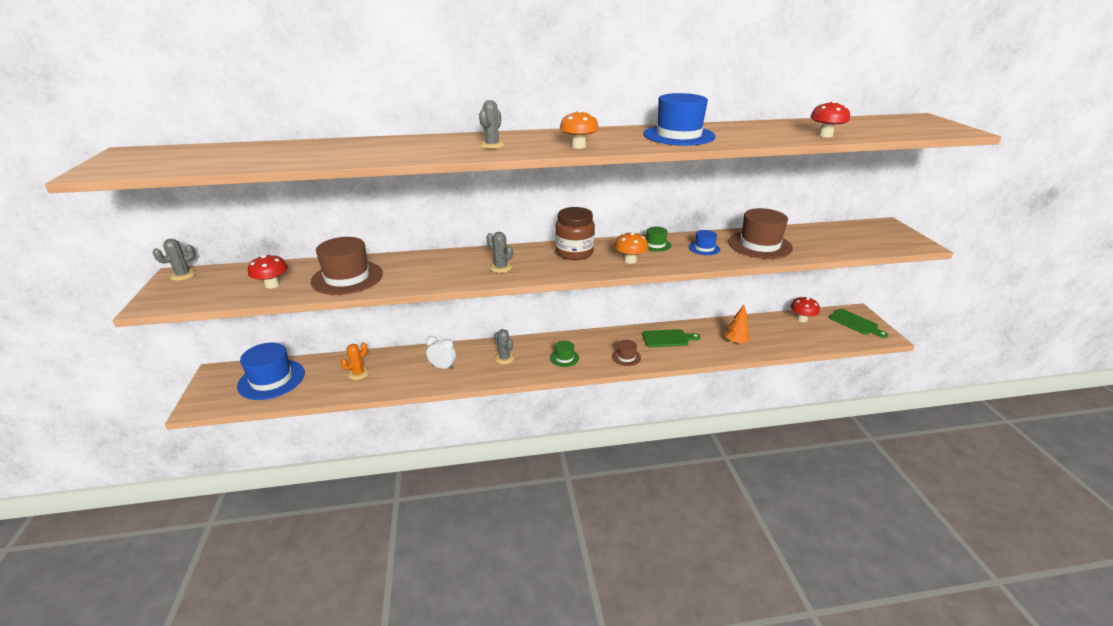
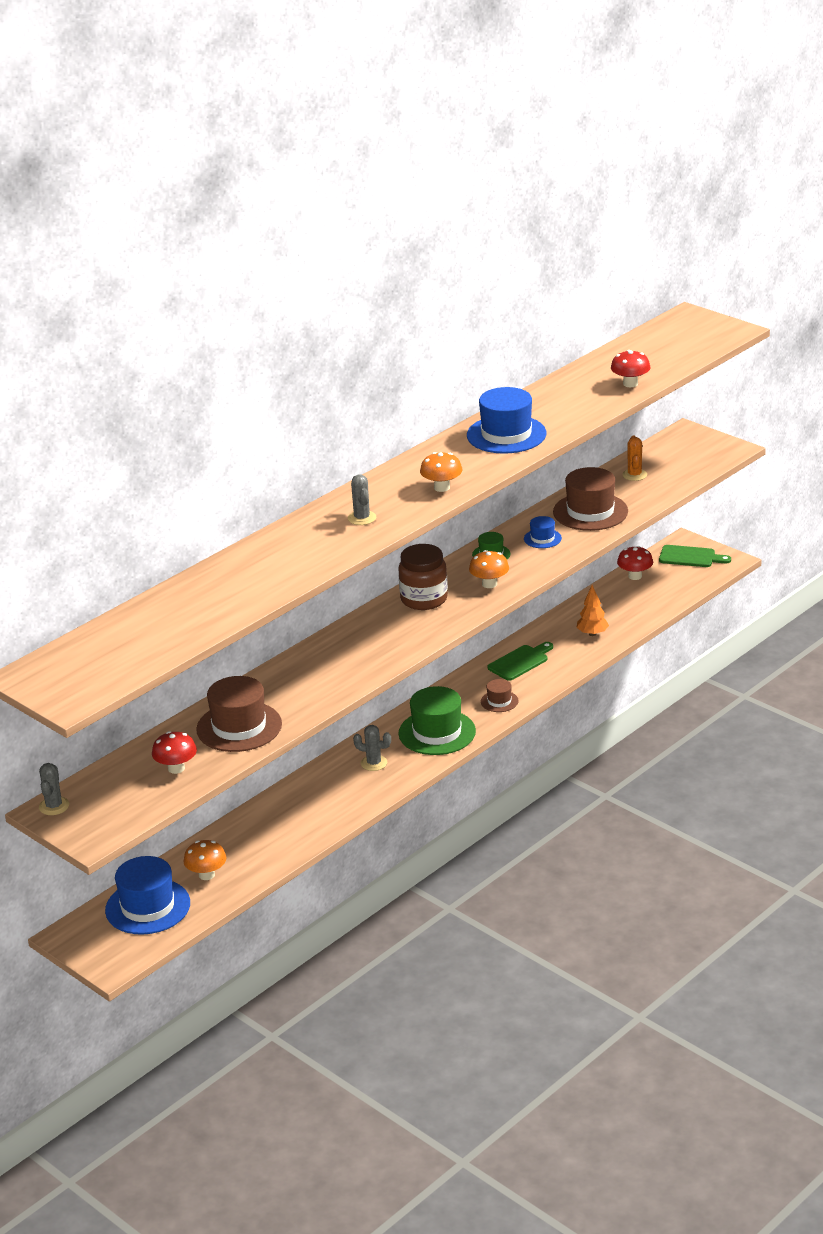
camera: 35 degrees left, 0 degrees up
orange cactus [341,342,369,380] -> orange cactus moved to [622,435,647,481]
white clock [426,336,456,370] -> none
grey cactus [487,232,513,273] -> none
green hat [550,341,579,367] -> green hat [399,686,476,755], size x2.01
none -> orange mushroom [183,840,226,880]

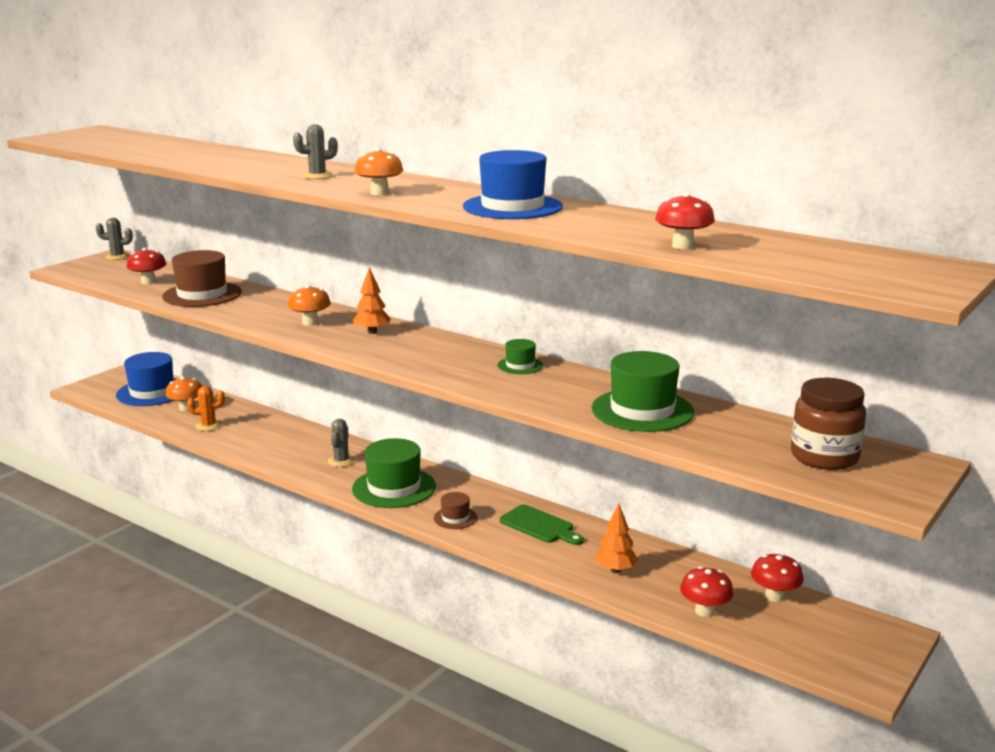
camera: 80 degrees right, 10 degrees down
brown jar [398,544,448,610] -> brown jar moved to [791,378,866,470]
orange mushroom [469,550,509,588] -> orange mushroom moved to [288,285,331,326]
blue hat [524,516,562,548] -> none
brown hat [553,467,628,531] -> green hat [592,351,694,432]
orange cactus [622,435,647,481] -> orange cactus moved to [187,386,225,431]
green cutting board [659,545,731,567] -> none
none -> orange tree [353,267,391,334]
none -> red mushroom [680,566,734,617]

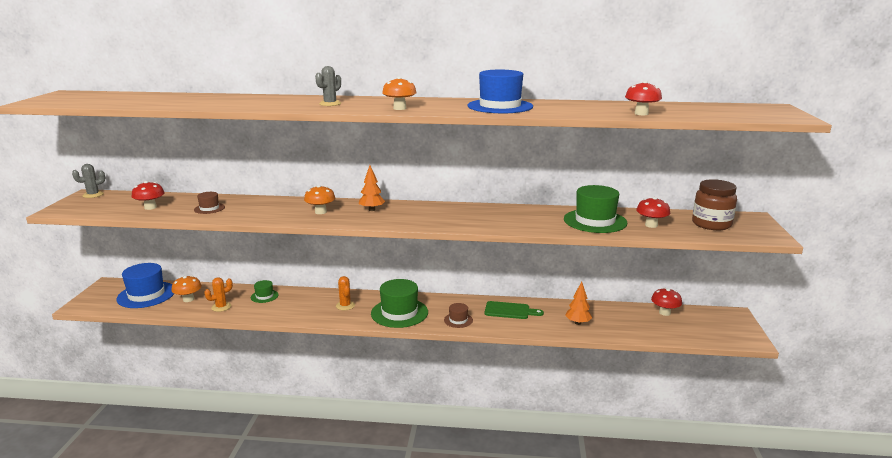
camera: 30 degrees left, 0 degrees up
brown hat [162,250,242,307] -> brown hat [194,192,225,214], size x0.50
grey cactus [328,419,355,467] -> orange cactus [336,276,355,310]
green hat [497,339,543,374] -> green hat moved to [251,280,279,303]
red mushroom [680,566,734,617] -> red mushroom moved to [636,197,670,228]

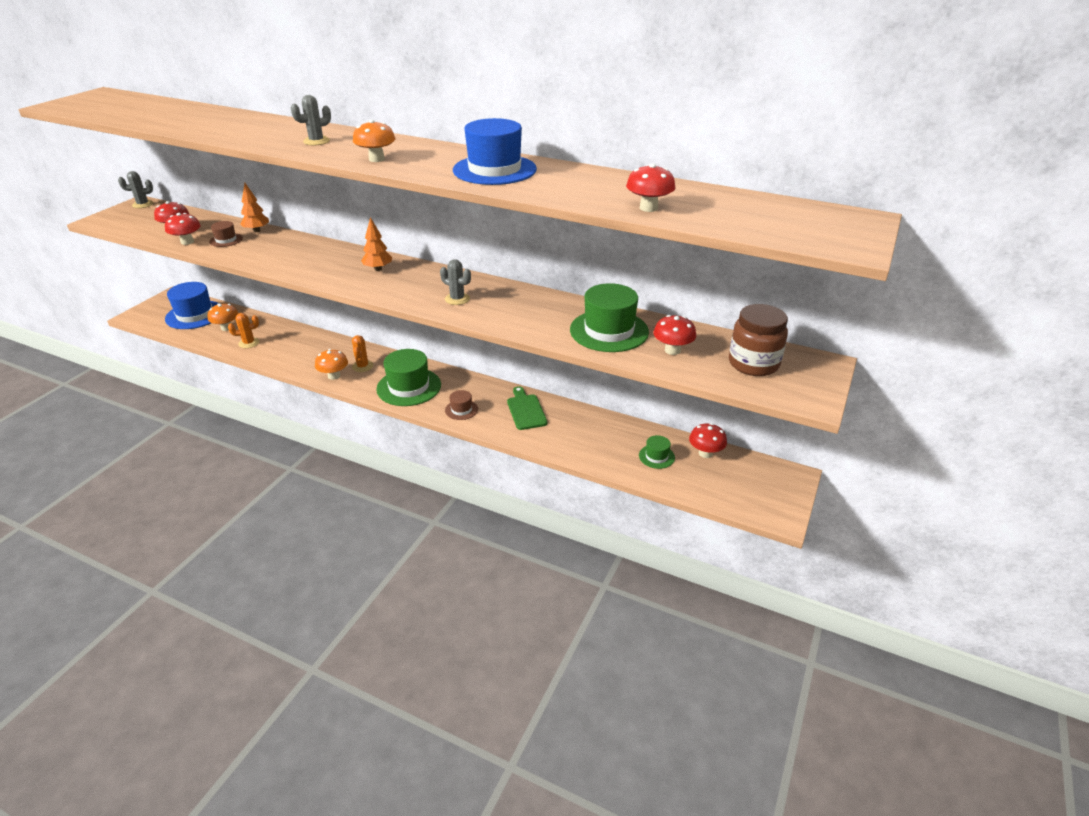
camera: 20 degrees right, 15 degrees up
green hat [251,280,279,303] -> green hat moved to [639,435,675,469]
orange mushroom [304,185,335,214] -> orange mushroom moved to [315,349,348,380]
green cutting board [485,301,544,319] -> green cutting board turned 135 degrees counterclockwise [507,386,547,430]
orange tree [565,282,592,325] -> orange tree moved to [240,183,269,232]
none -> red mushroom [165,213,201,245]
none -> grey cactus [440,259,471,305]

